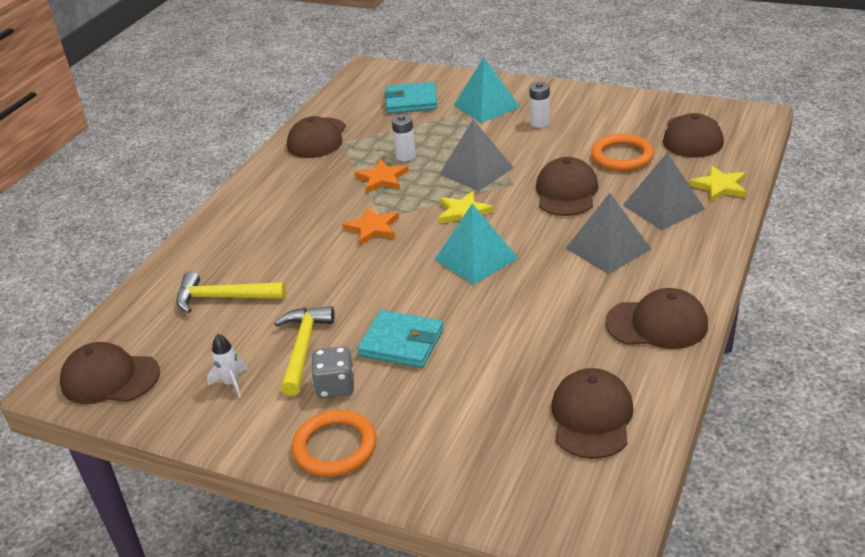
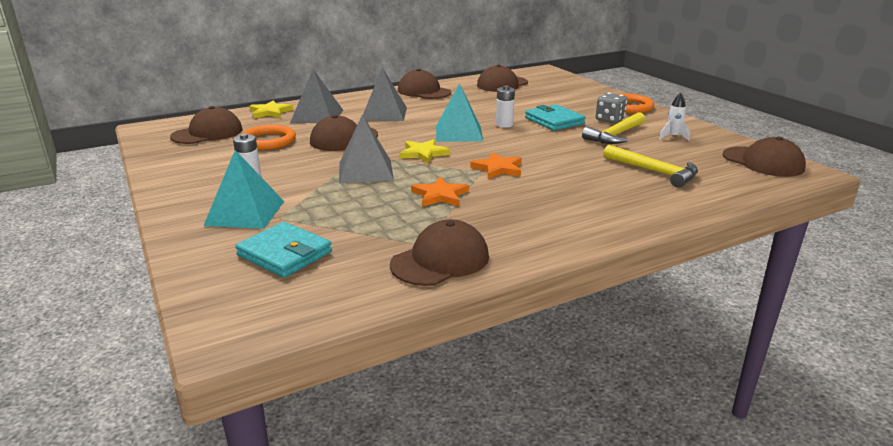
camera: 145 degrees left, 10 degrees down
white battery [392,114,416,161] -> white battery moved to [496,86,515,128]

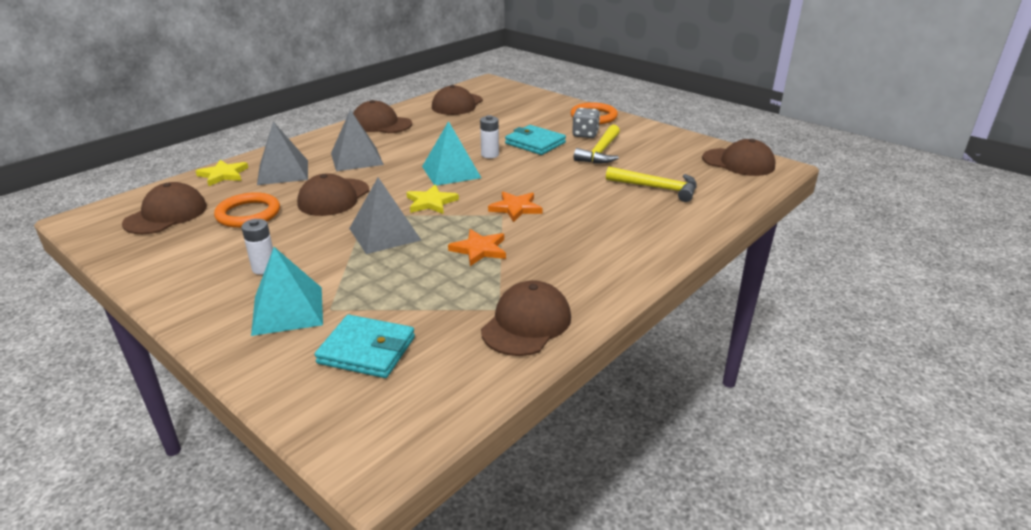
camera: 20 degrees left, 5 degrees up
white rocket [659,93,690,141] -> none

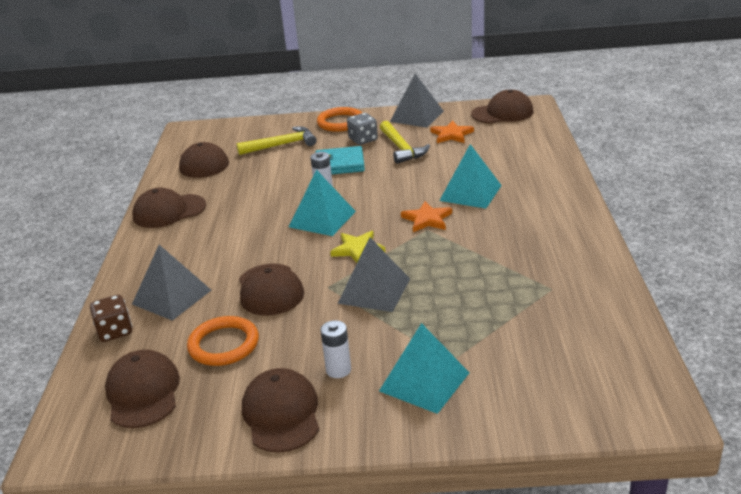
camera: 40 degrees left, 0 degrees up
yellow star [196,160,248,186] -> brown dice [90,295,132,342]
turquoise wallet [315,315,415,378] -> none
grey pyramid [331,110,384,171] -> grey pyramid moved to [390,74,444,128]
orange star [448,229,506,266] -> orange star moved to [430,121,474,143]
brown cap [481,280,571,356] -> brown cap moved to [242,368,319,453]
yellow hammer [606,167,697,202] -> yellow hammer moved to [237,126,317,155]
none -> turquoise pyramid [439,144,502,209]

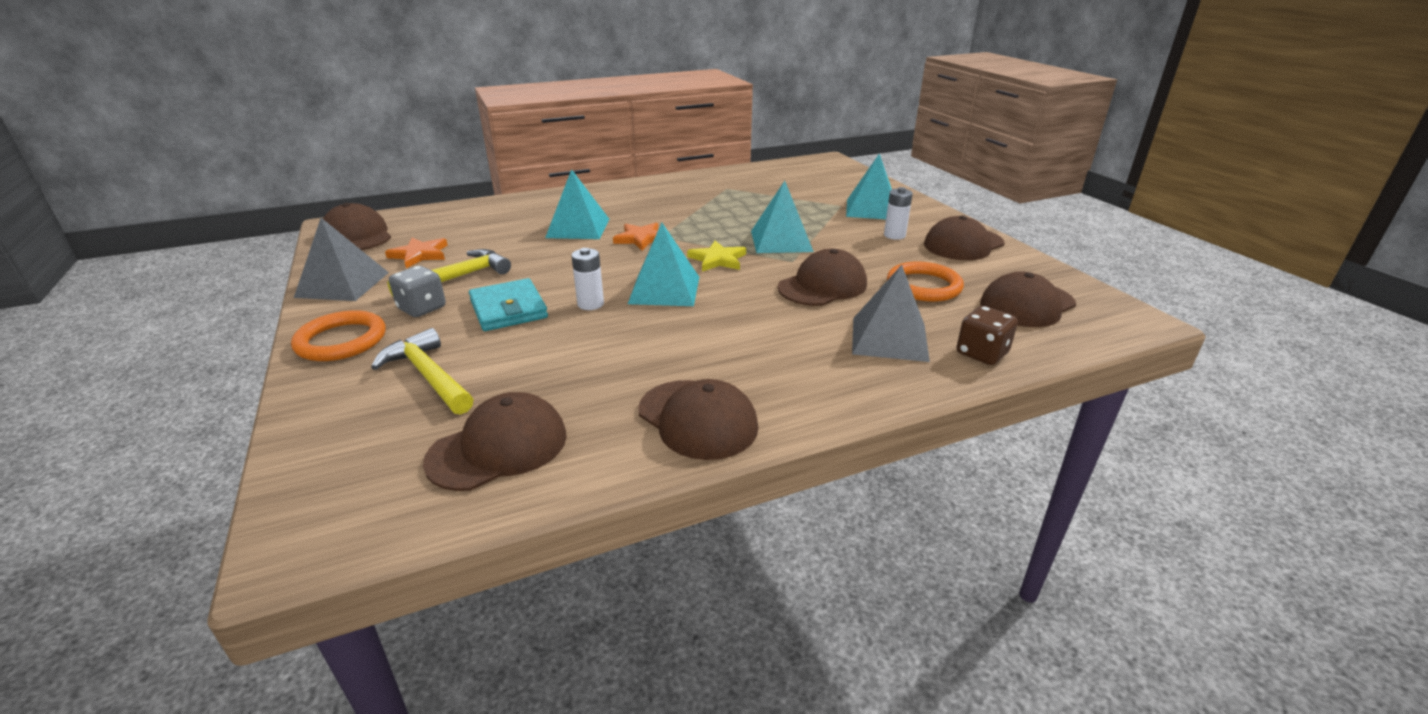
camera: 115 degrees left, 0 degrees up
grey pyramid [337,237,410,312] -> turquoise pyramid [751,181,814,253]

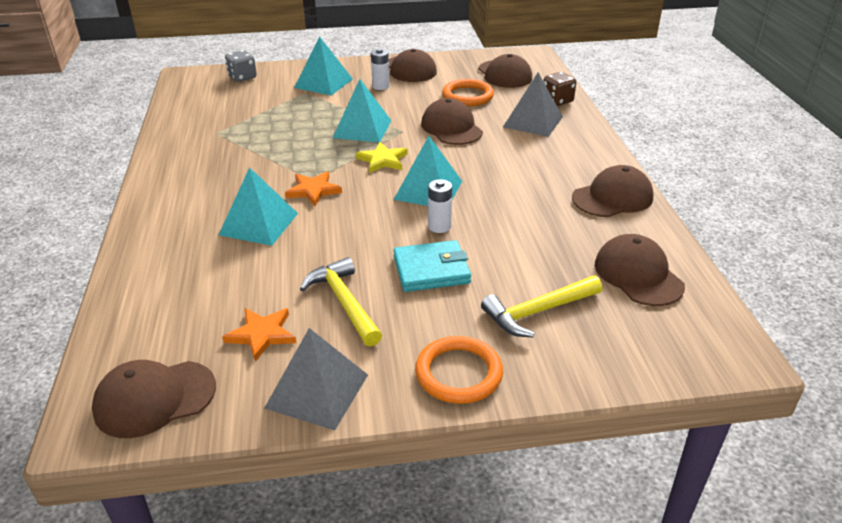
camera: 75 degrees left, 5 degrees up
grey dice [389,266,446,317] -> grey dice moved to [225,50,257,82]

